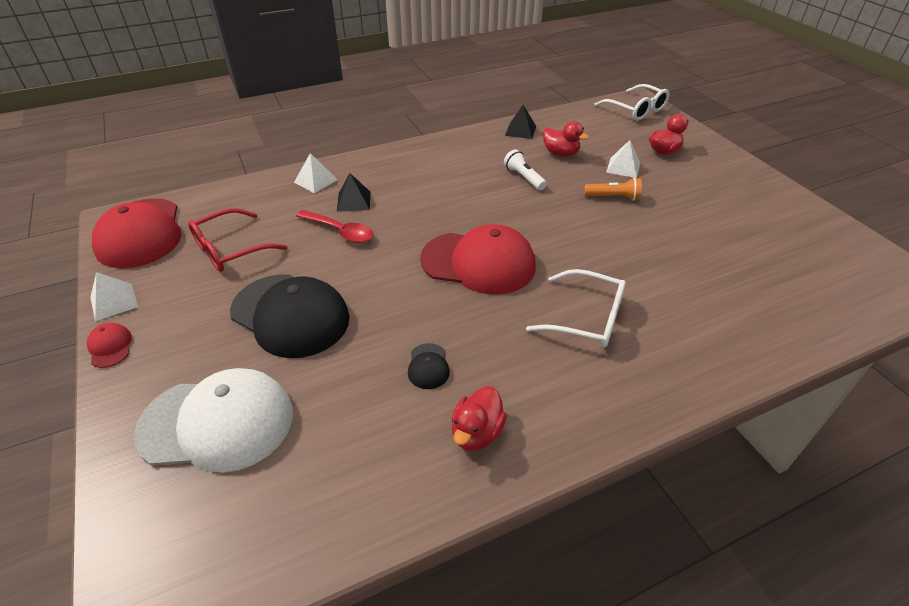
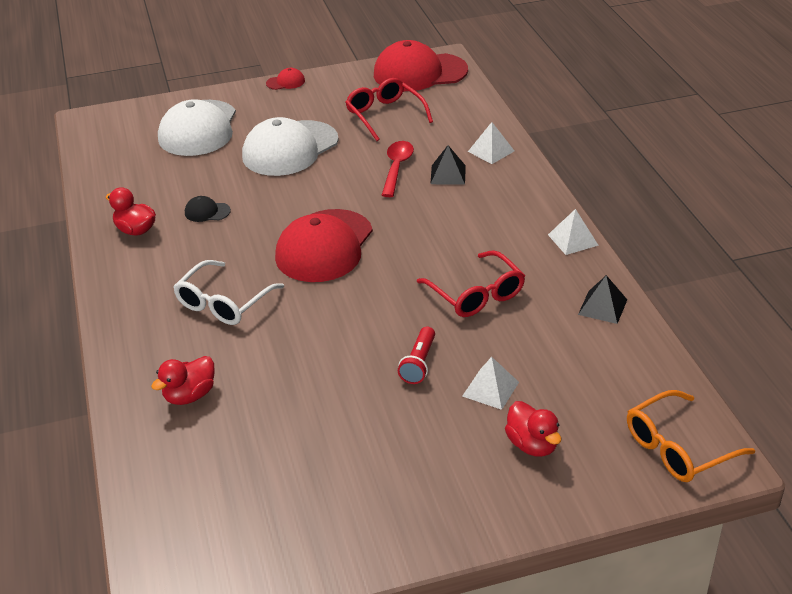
camera: 100 degrees right, 5 degrees down
white pyramid [90,272,138,322] -> white pyramid moved to [548,209,599,255]
black cap [230,274,350,358] -> white cap [242,117,338,176]
red spoon [296,210,373,243] -> red spoon turned 150 degrees clockwise [382,141,414,197]
white flashlight [504,149,547,190] -> red glasses [417,250,525,317]
red duck [543,121,589,156] -> red duck moved to [151,356,215,405]
orange flashlight [584,177,642,201] -> red flashlight [398,327,435,384]
white glasses [594,84,669,121] -> orange glasses [627,390,755,482]

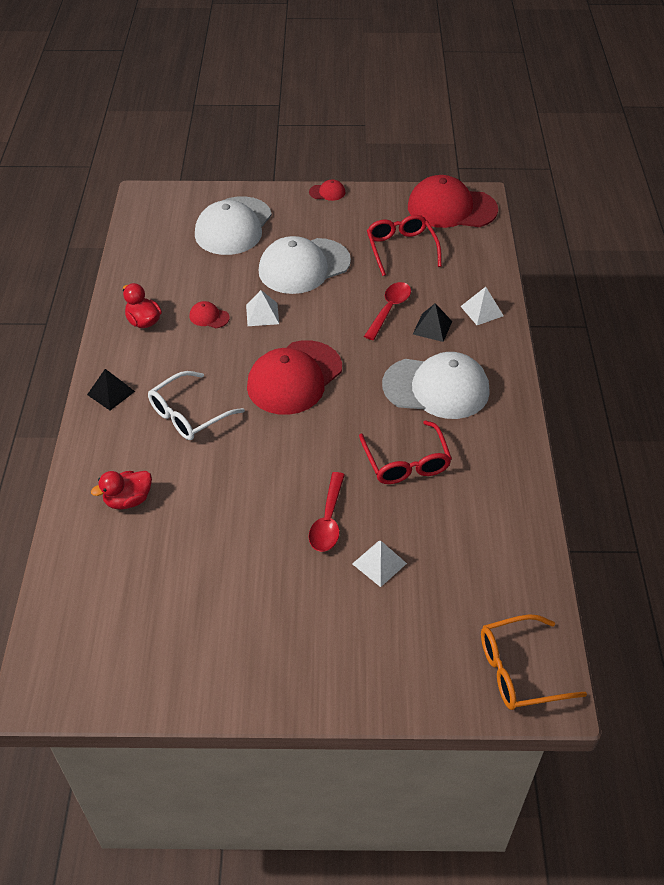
camera: 15 degrees right, 10 degrees up
black cap [185,196,231,222] -> red cap [190,301,230,328]
red flashlight [398,327,435,384] -> red spoon [309,472,345,552]
red duck [505,401,561,457] -> none
white pyramid [548,209,599,255] -> white pyramid moved to [246,290,279,326]
black pyramid [578,275,627,324] -> black pyramid moved to [87,369,135,410]
none -> white cap [382,352,490,419]

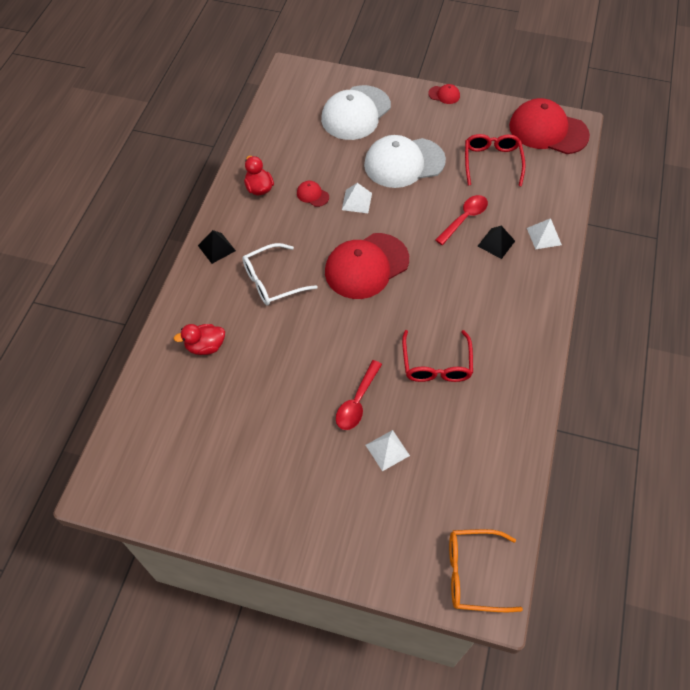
camera: 15 degrees right, 10 degrees up
white cap [382,352,490,419] -> none

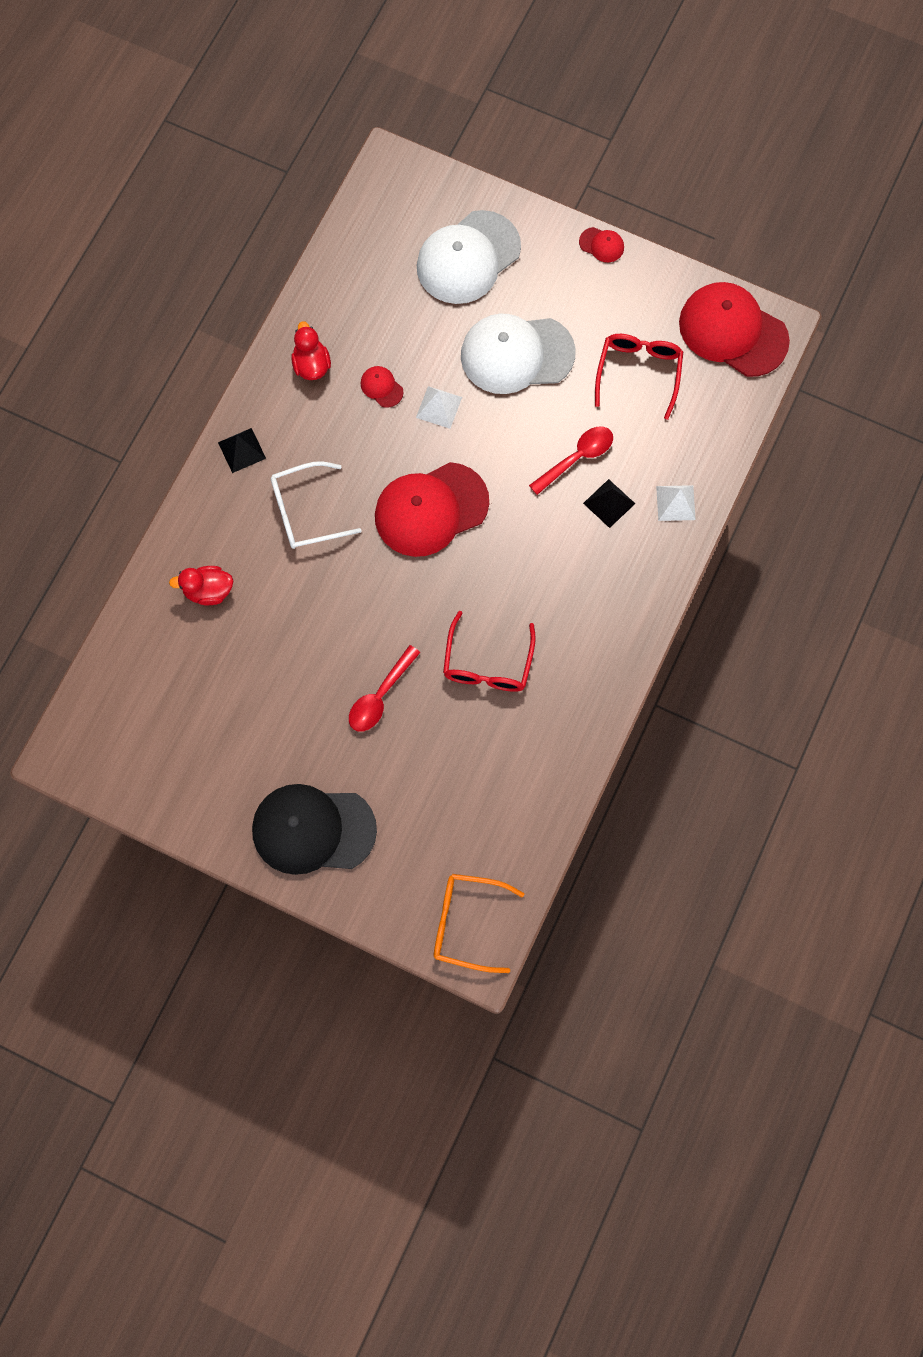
camera: 10 degrees right, 15 degrees up
white pyramid [366,430,410,471] -> none
none -> black cap [252,784,377,875]

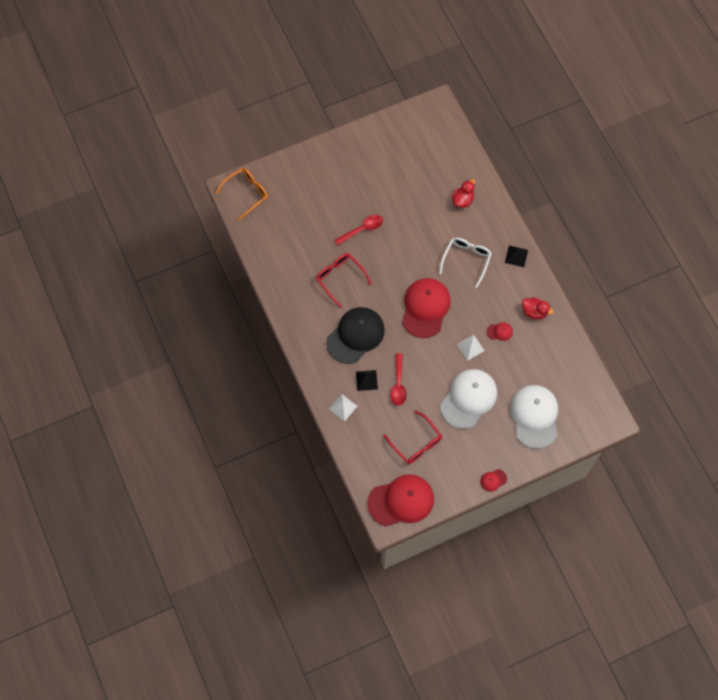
camera: 130 degrees right, 5 degrees down
black cap [252,784,377,875] -> black cap moved to [326,307,385,364]
red spoon [349,645,420,732] -> red spoon turned 75 degrees clockwise [334,215,383,245]

